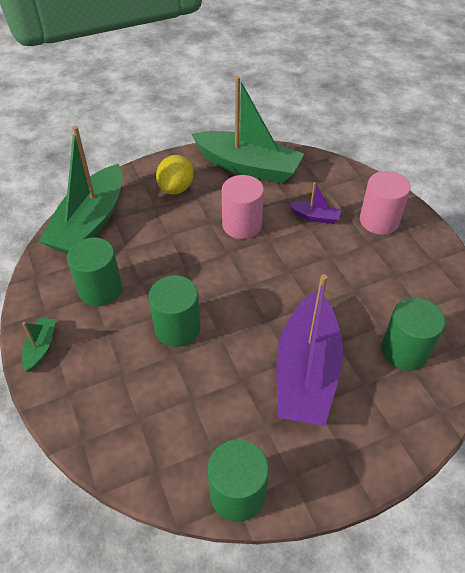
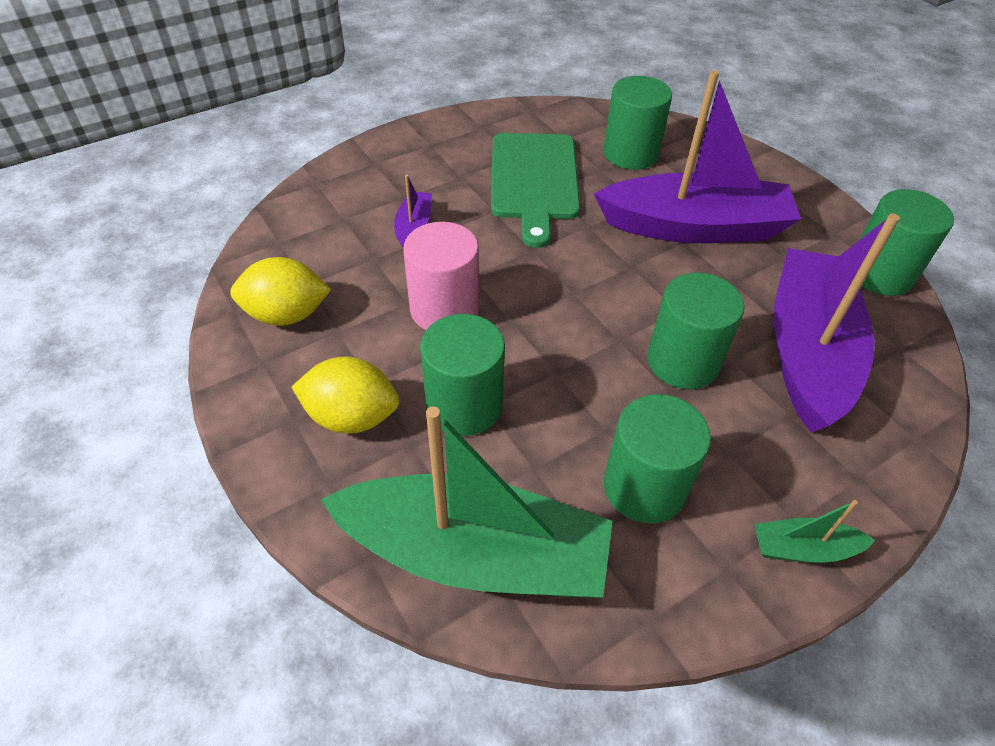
camera: 100 degrees left, 0 degrees up
green boat [191,76,304,184] -> yellow lemon [230,257,331,326]
pink cylinder [360,171,411,235] -> none
none -> green cylinder [420,314,505,436]
none -> green cutting board [491,133,580,248]
none -> purple boat [773,213,900,432]

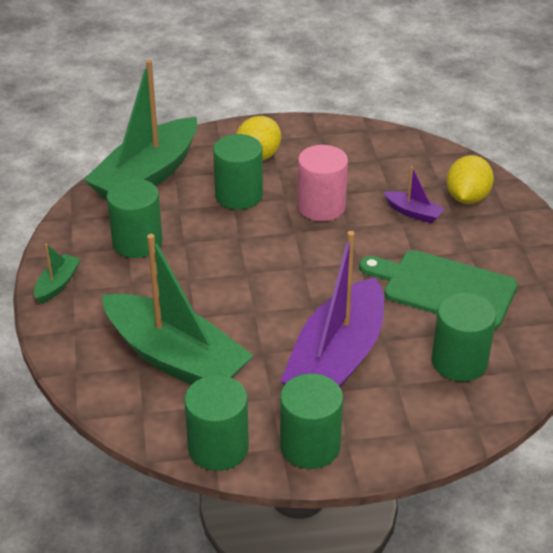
camera: 115 degrees right, 10 degrees down
yellow lemon [230,257,331,326] -> yellow lemon moved to [447,155,494,204]
green cylinder [647,272,745,389] -> green cylinder moved to [280,374,343,469]
purple boat [773,213,900,432] -> green boat [102,234,253,385]

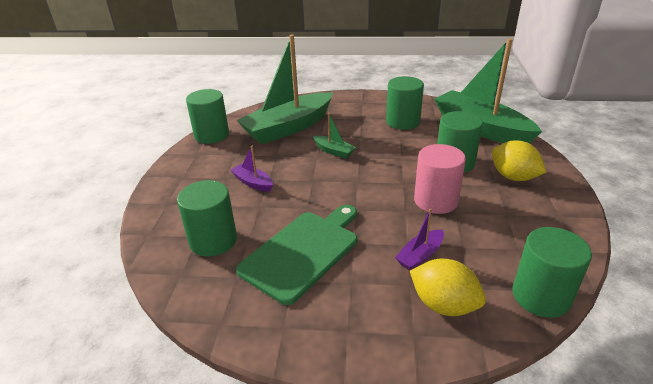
camera: 105 degrees right, 5 degrees down
green boat [34,244,80,304] -> green boat moved to [313,113,356,158]
green cylinder [280,374,343,469] -> green cylinder moved to [512,227,592,318]
purple boat [281,231,384,387] -> purple boat [231,146,273,192], size x0.42

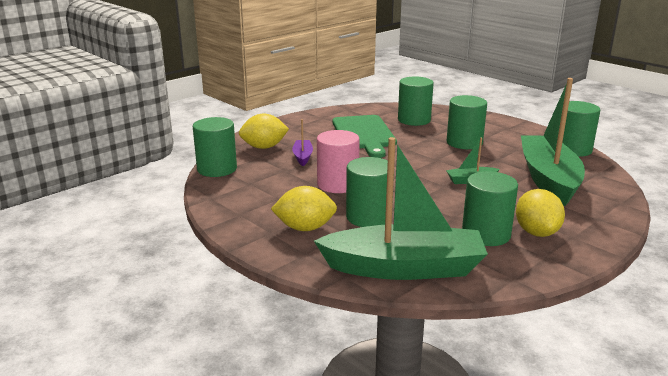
camera: 130 degrees right, 10 degrees down
purple boat [231,146,273,192] -> green cylinder [447,95,487,149]
none -> yellow lemon [516,189,565,237]

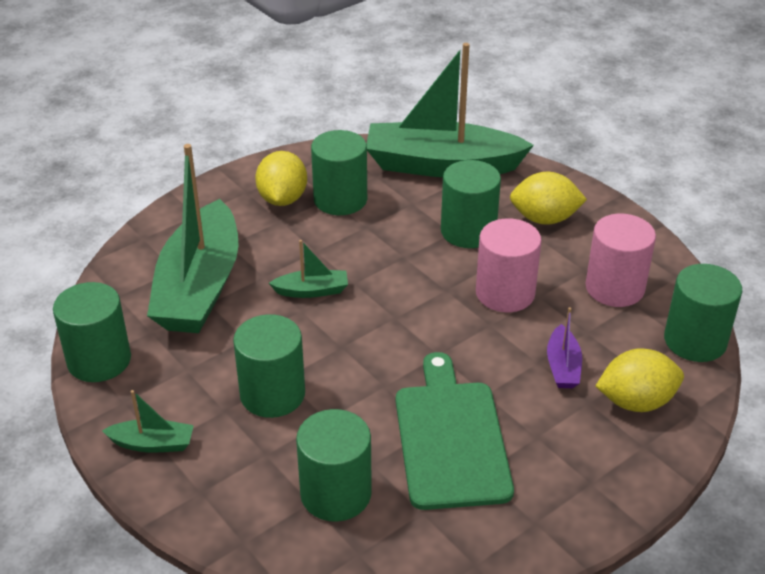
camera: 175 degrees left, 15 degrees up
none -> green boat [102,390,194,453]
none -> pink cylinder [585,214,656,307]

